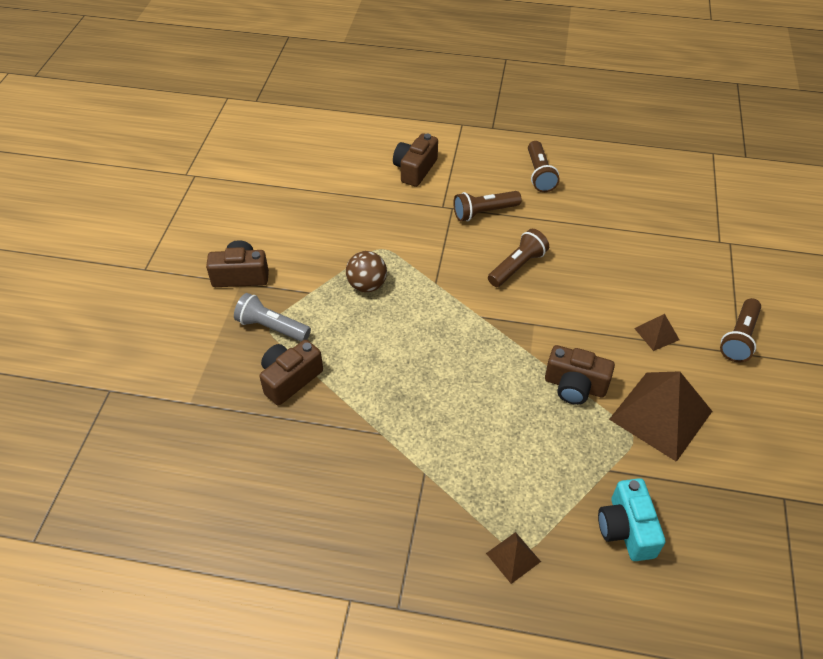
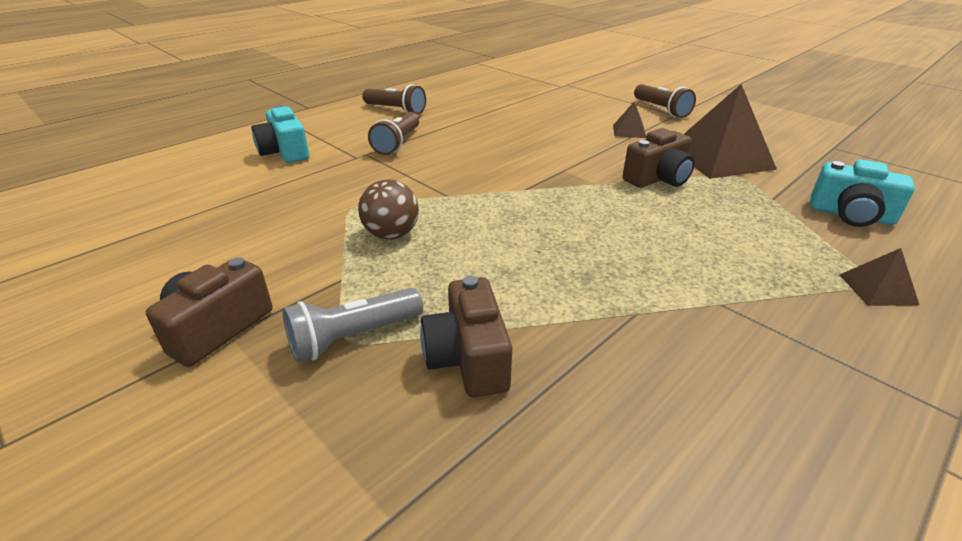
camera: 55 degrees left, 15 degrees down
brown camera [393,133,438,187] -> turquoise camera [252,105,309,163]
brown flashlight [488,229,549,287] -> none

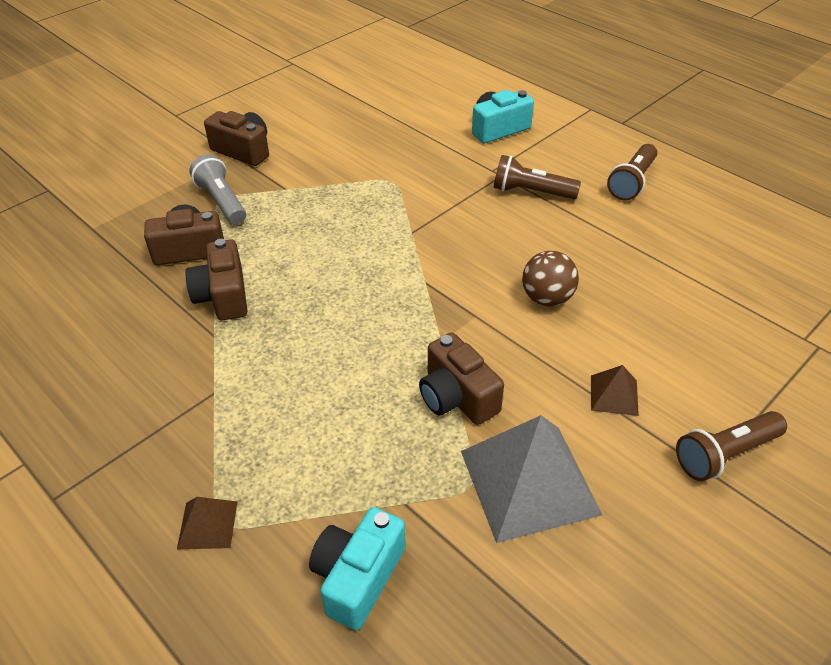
camera: 90 degrees right, 10 degrees up
brown ball [358,179,419,240] -> brown ball moved to [522,251,579,306]
brown pyramid [684,84,777,179] -> grey pyramid [461,415,602,543]
none -> brown camera [185,239,247,320]

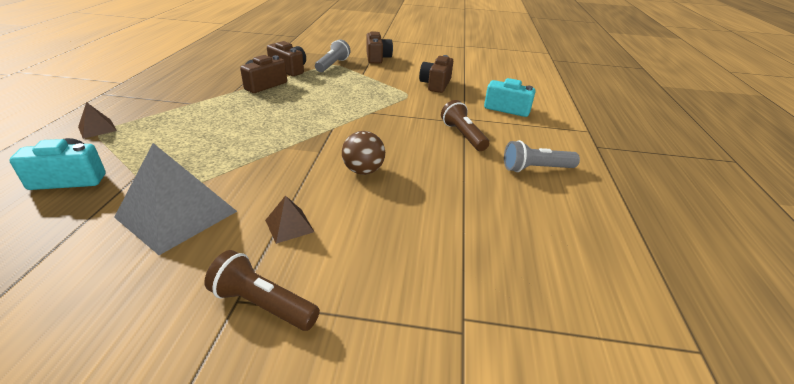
camera: 50 degrees right, 10 degrees down
brown camera [419,333,504,425] -> brown camera moved to [419,55,453,93]
brown flashlight [607,144,657,200] -> grey flashlight [504,140,580,172]

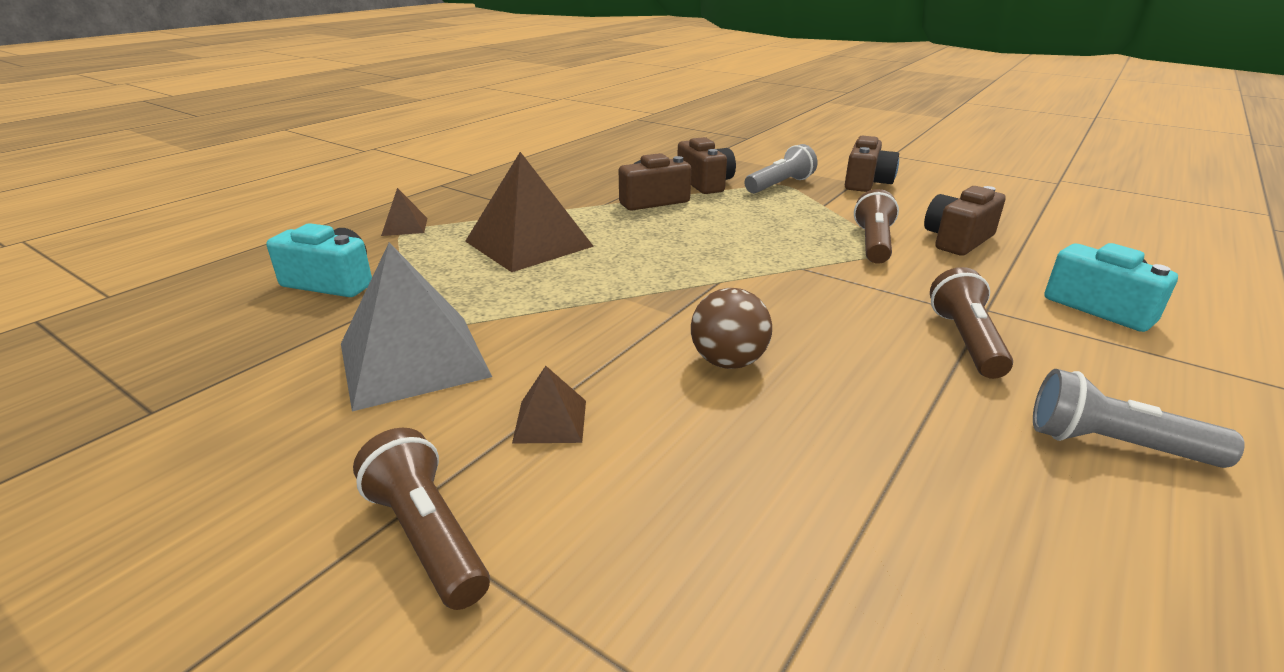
camera: 30 degrees right, 5 degrees down
none -> brown pyramid [465,152,594,272]
none -> brown flashlight [854,189,899,264]

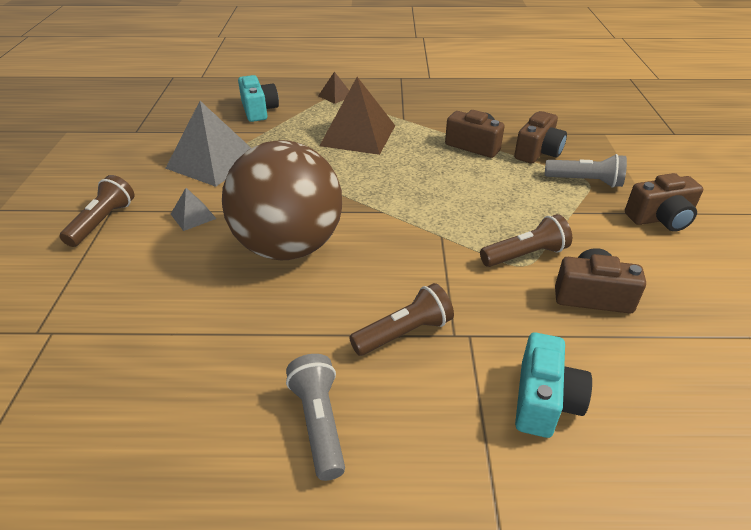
camera: 55 degrees right, 10 degrees up
brown pyramid [512,366,586,444] -> grey pyramid [171,188,217,231]
brown ball [691,288,772,369] -> brown ball [222,140,342,260], size x2.27

